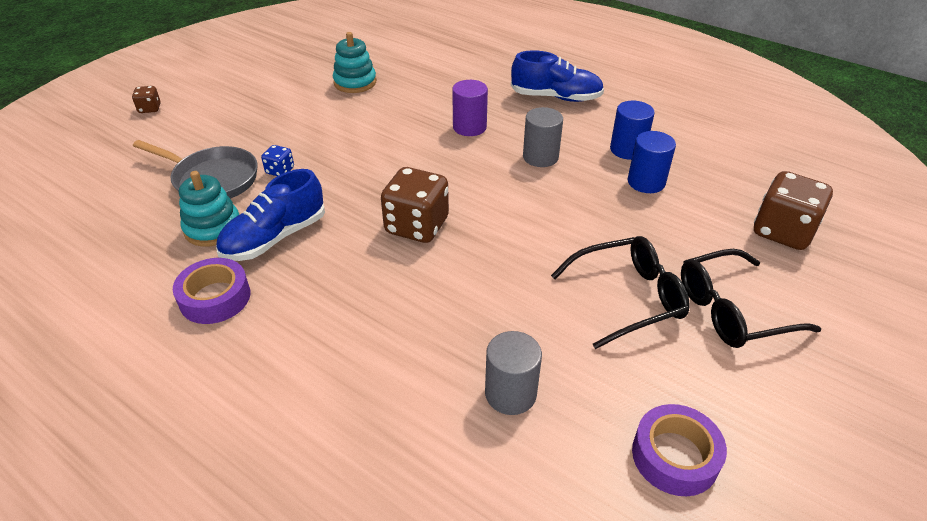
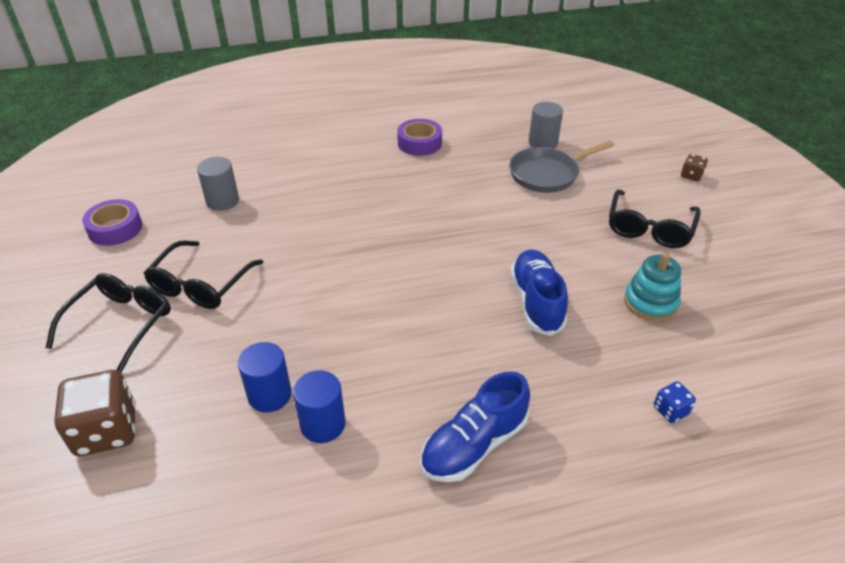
camera: 130 degrees right, 0 degrees up
turquoise stacking toy [179,171,239,247] -> none
blue shoe [216,169,325,261] -> blue shoe moved to [510,249,568,336]
blue dice [261,145,294,176] -> blue dice moved to [654,381,696,423]
brown dice [381,167,449,243] -> none
purple cylinder [452,80,488,136] -> none
grey cylinder [523,107,563,167] -> grey cylinder moved to [529,102,563,149]
none -> black glasses [609,189,701,248]

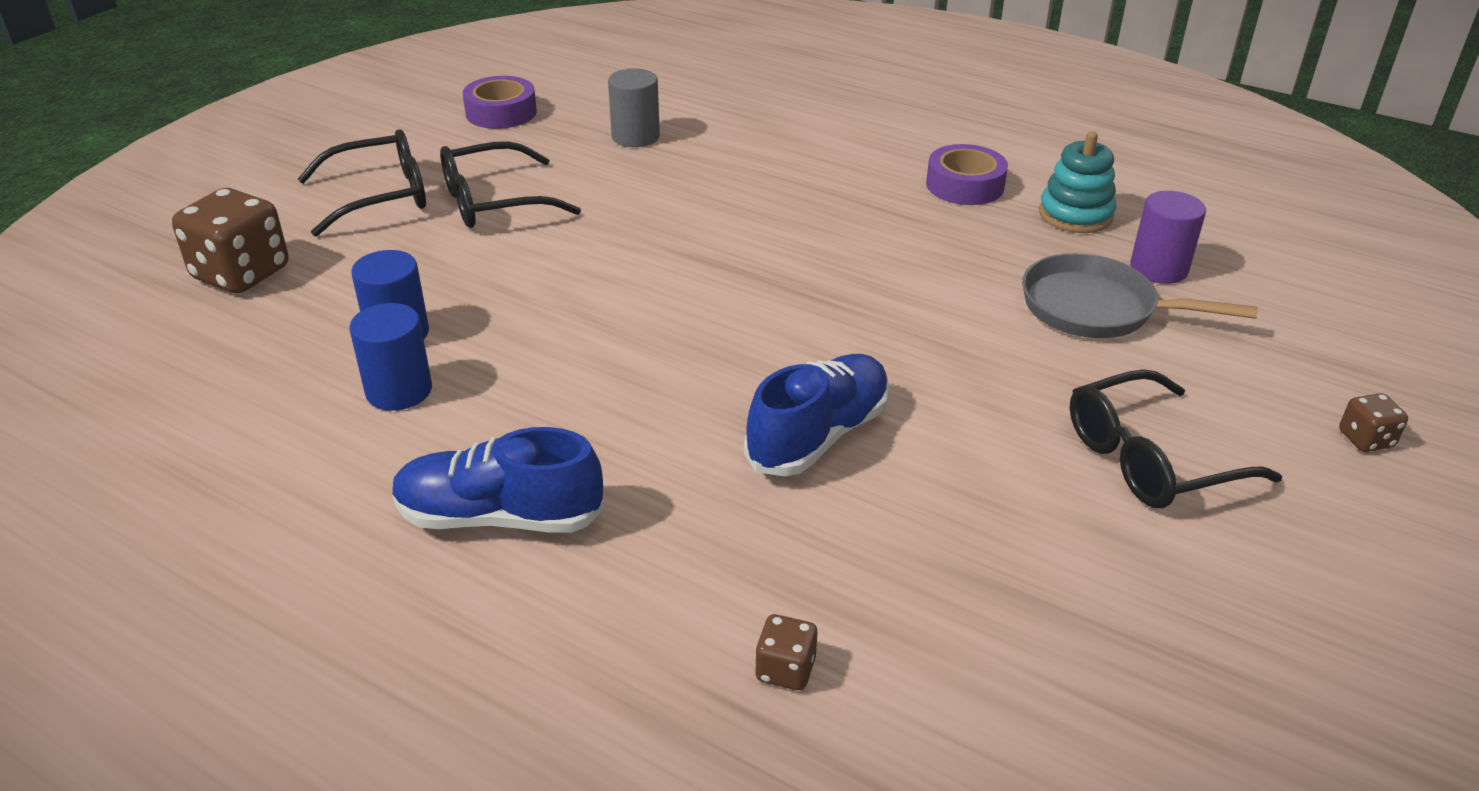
camera: 45 degrees right, 5 degrees down
grey cylinder [529,102,563,149] -> purple cylinder [1130,191,1206,284]
turquoise stacking toy [624,252,681,321] -> turquoise stacking toy moved to [1039,131,1116,233]
blue dice [654,381,696,423] -> brown dice [755,614,817,690]

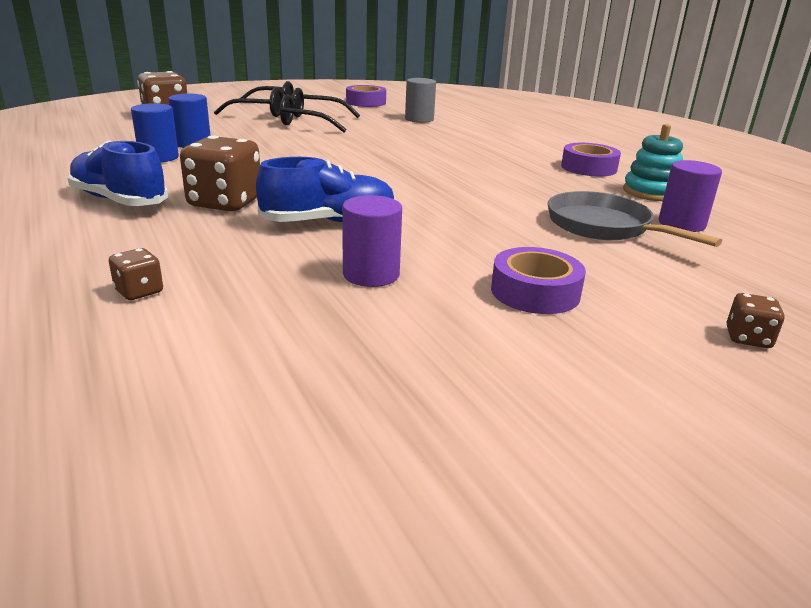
camera: 30 degrees right, 10 degrees down
black glasses [1070,369,1282,508] -> purple tape [491,247,586,314]
none -> brown dice [180,135,260,211]
none -> purple cylinder [342,195,402,287]

